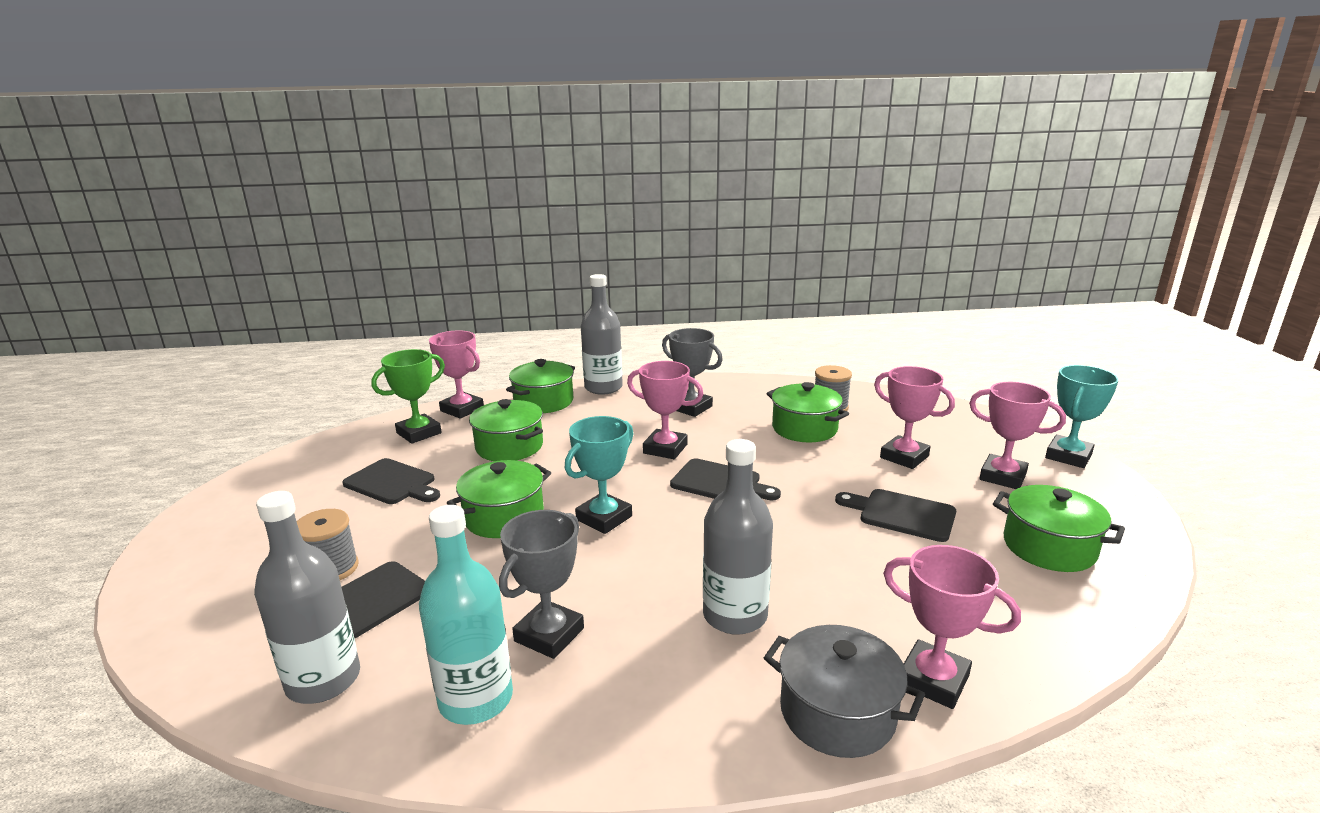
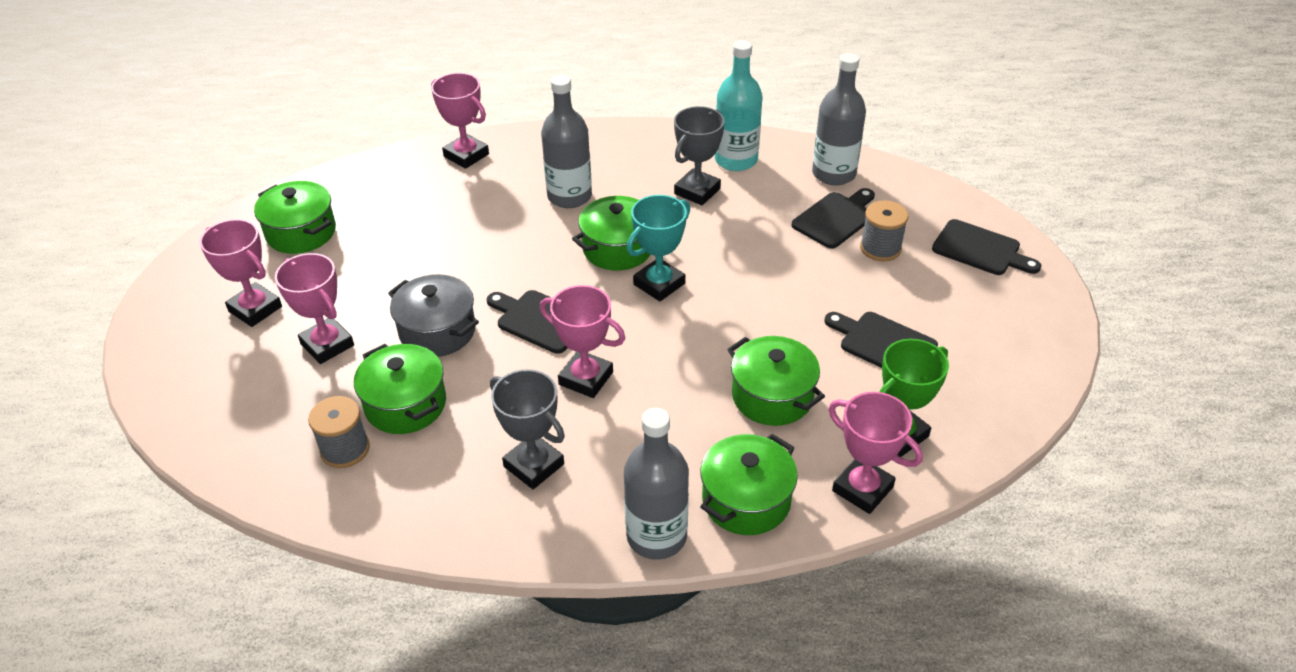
camera: 175 degrees left, 20 degrees up
green pot [447,460,551,538] -> green pot moved to [572,196,650,270]
grey pot [764,625,925,758] -> grey pot moved to [388,274,479,357]
black cutting board [835,489,956,542] -> black cutting board moved to [932,219,1041,275]
turquoise trophy [1045,365,1119,468] -> none

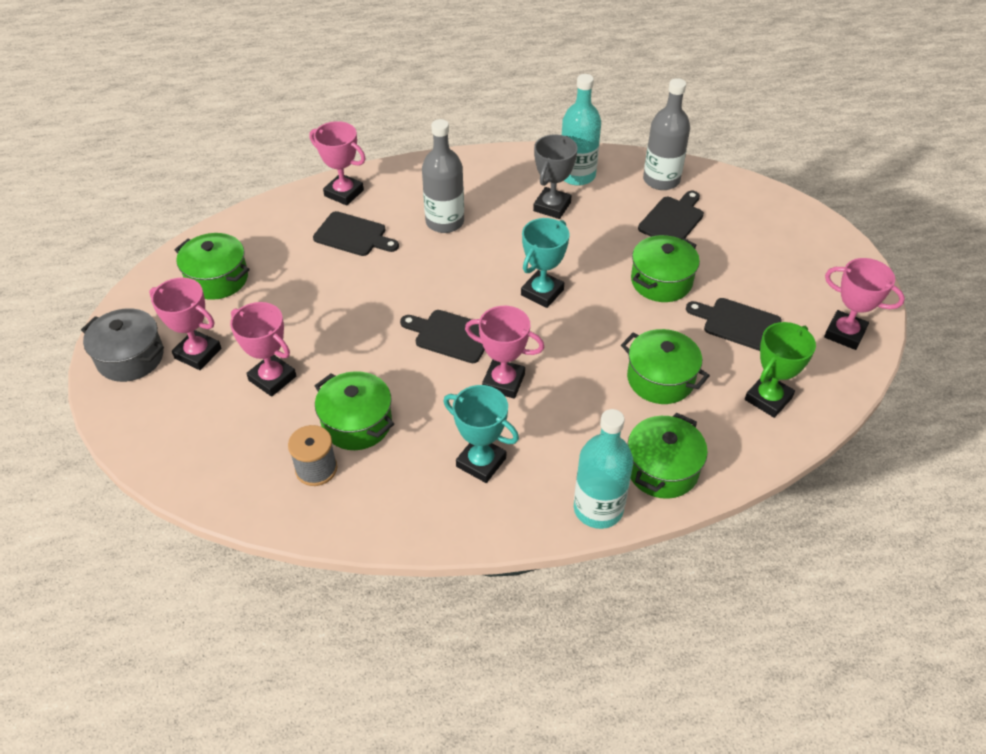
camera: 10 degrees left, 5 degrees up
grey pot [388,274,479,357] -> grey pot moved to [81,308,164,382]
grey trophy [490,369,565,489] -> turquoise trophy [443,385,519,483]
green pot [572,196,650,270] -> green pot moved to [631,235,700,302]
grey bottle [624,408,689,560] -> turquoise bottle [574,409,633,529]
pink trophy [828,392,923,514] -> pink trophy moved to [824,258,905,350]
grey spool [860,200,908,261] -> none
black cutting board [932,219,1041,275] -> black cutting board moved to [313,211,399,256]

